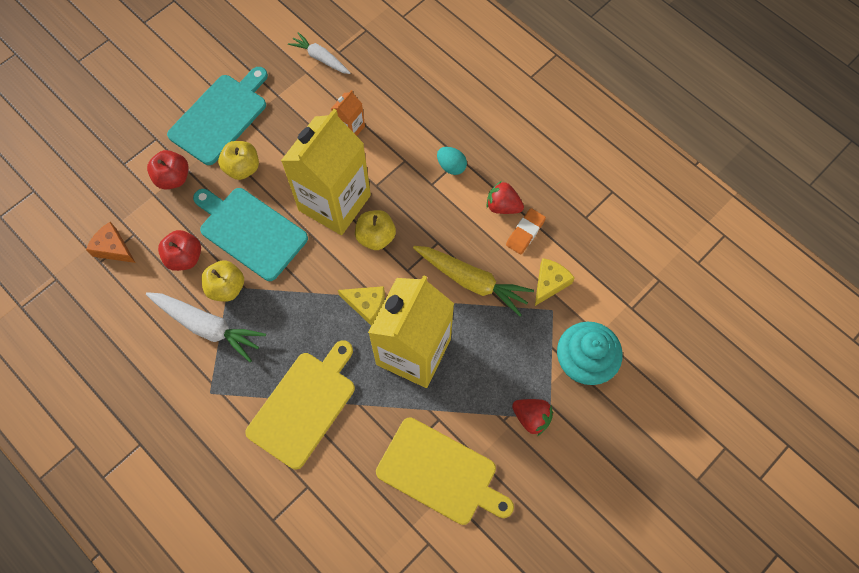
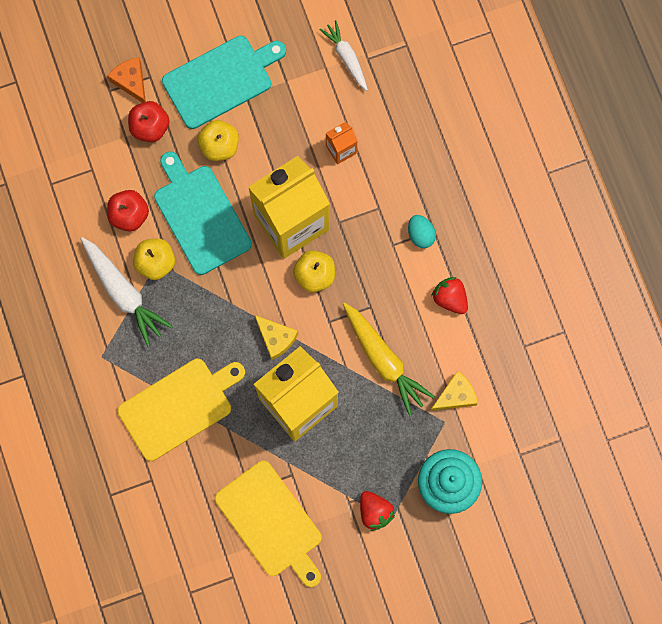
camera: 25 degrees right, 10 degrees up
orange cheese [86,222,136,263] -> orange cheese moved to [107,57,146,103]
orange eraser [506,208,546,254] -> none

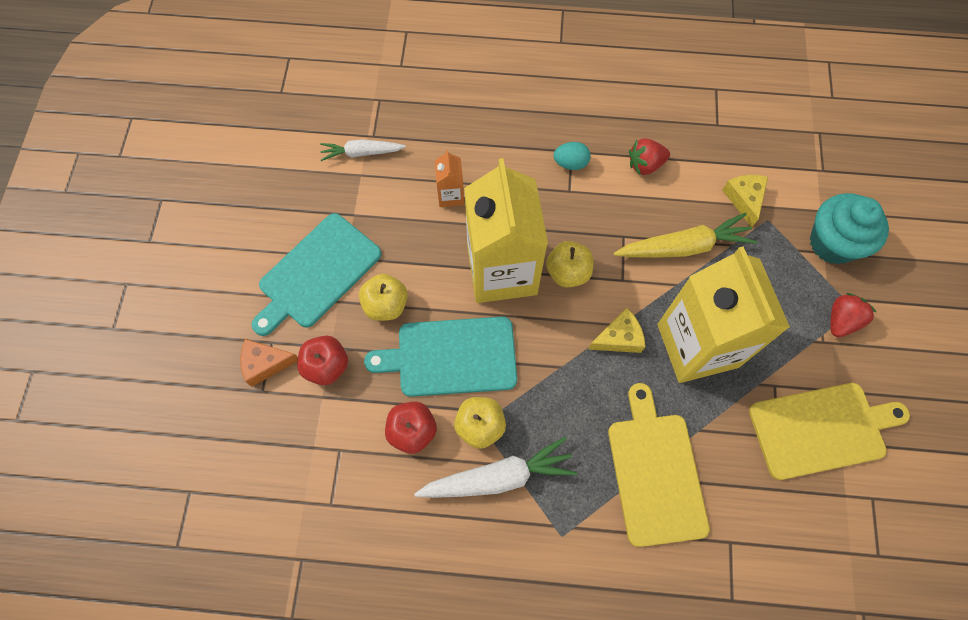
camera: 65 degrees left, 10 degrees down
turquoise cutting board [162,36,286,129] -> turquoise cutting board turned 135 degrees counterclockwise [251,213,381,336]
red strawberry [360,491,395,531] -> red strawberry turned 45 degrees counterclockwise [831,293,877,337]

